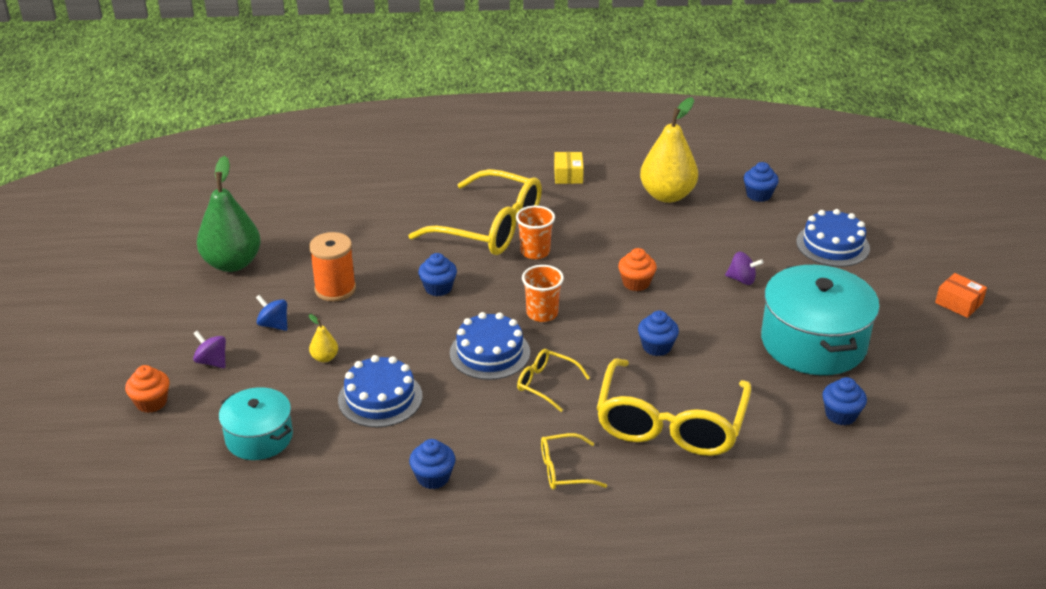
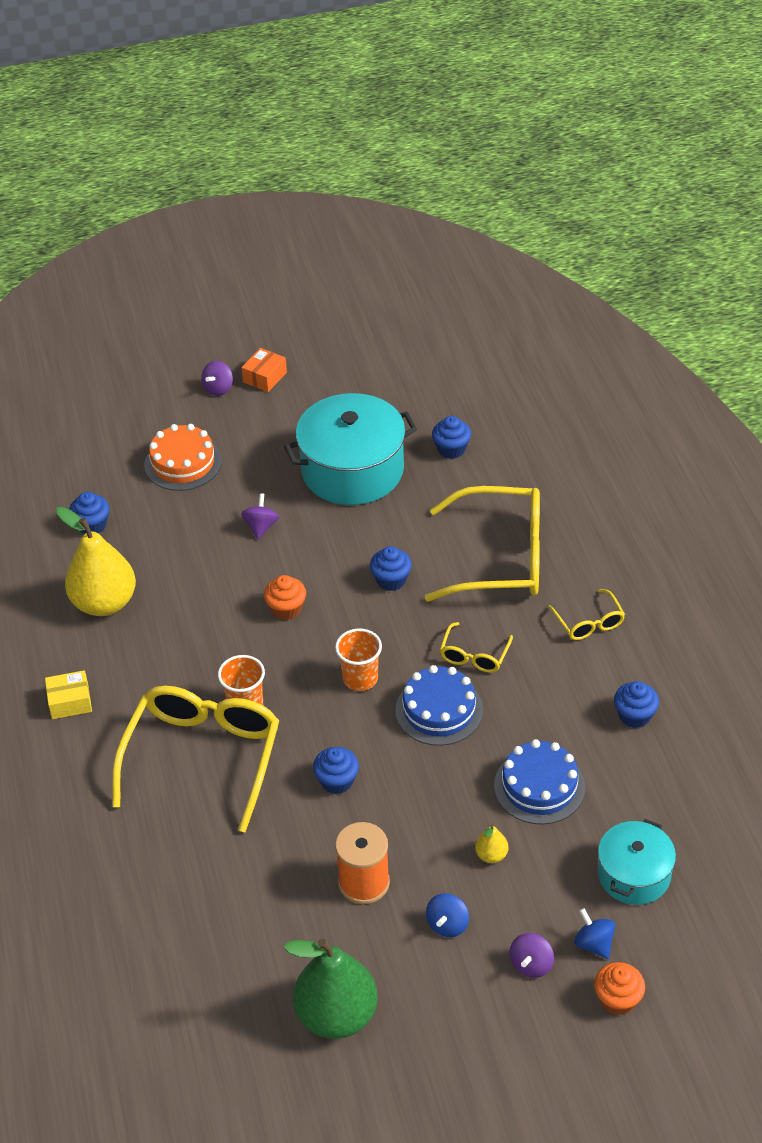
camera: 100 degrees left, 10 degrees up
blue cake [796,209,870,267] -> orange cake [144,424,222,491]
none -> purple spinning top [201,361,233,396]
none -> blue spinning top [574,908,615,959]

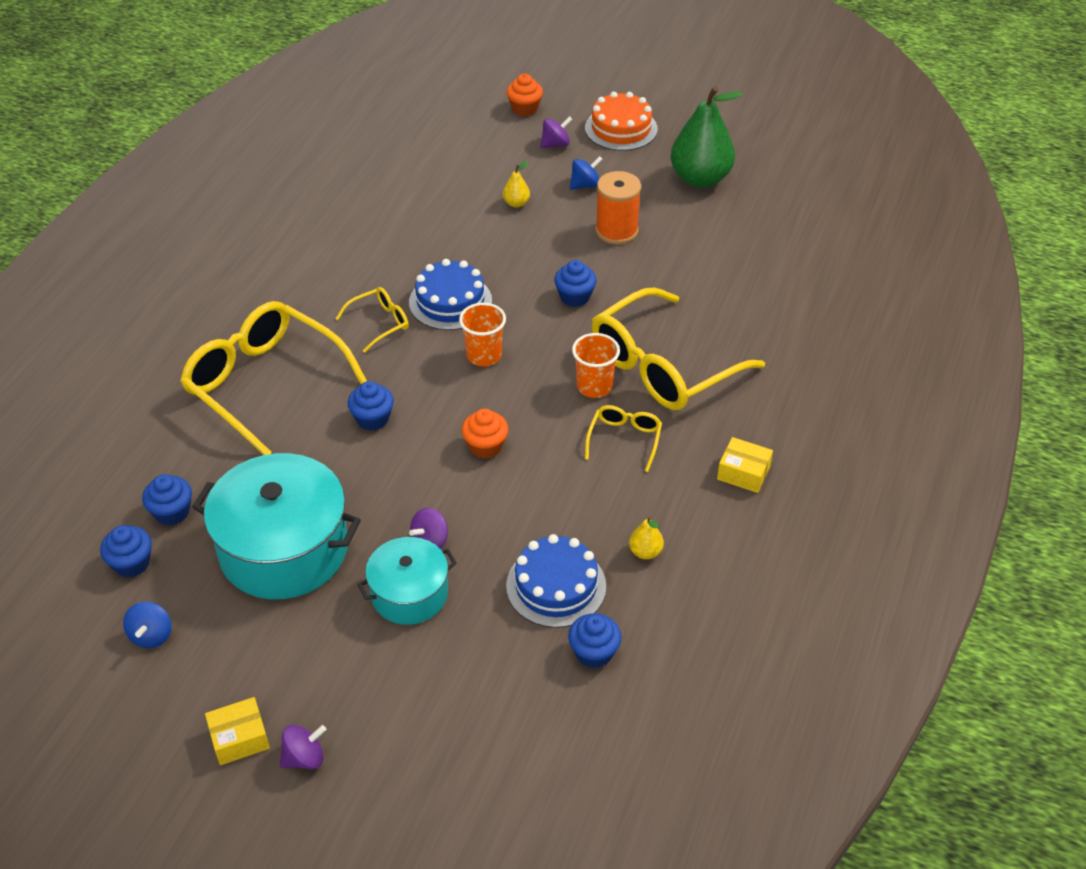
camera: 145 degrees left, 0 degrees up
yellow pear [56,507,136,616] -> yellow pear [629,516,664,559], size x0.42
orange cake [144,424,222,491] -> orange cake moved to [585,91,658,151]
orange box [241,348,287,392] -> yellow box [205,697,270,765]
blue cake [494,739,585,825] -> blue cake moved to [506,534,606,628]
yellow glasses [548,589,625,640] -> yellow glasses moved to [585,405,662,472]
blue spinning top [574,908,615,959] -> blue spinning top moved to [123,602,171,648]
turquoise pot [598,819,676,905] -> turquoise pot moved to [357,537,457,625]
blue cupcake [614,681,659,728] -> blue cupcake moved to [100,525,152,578]

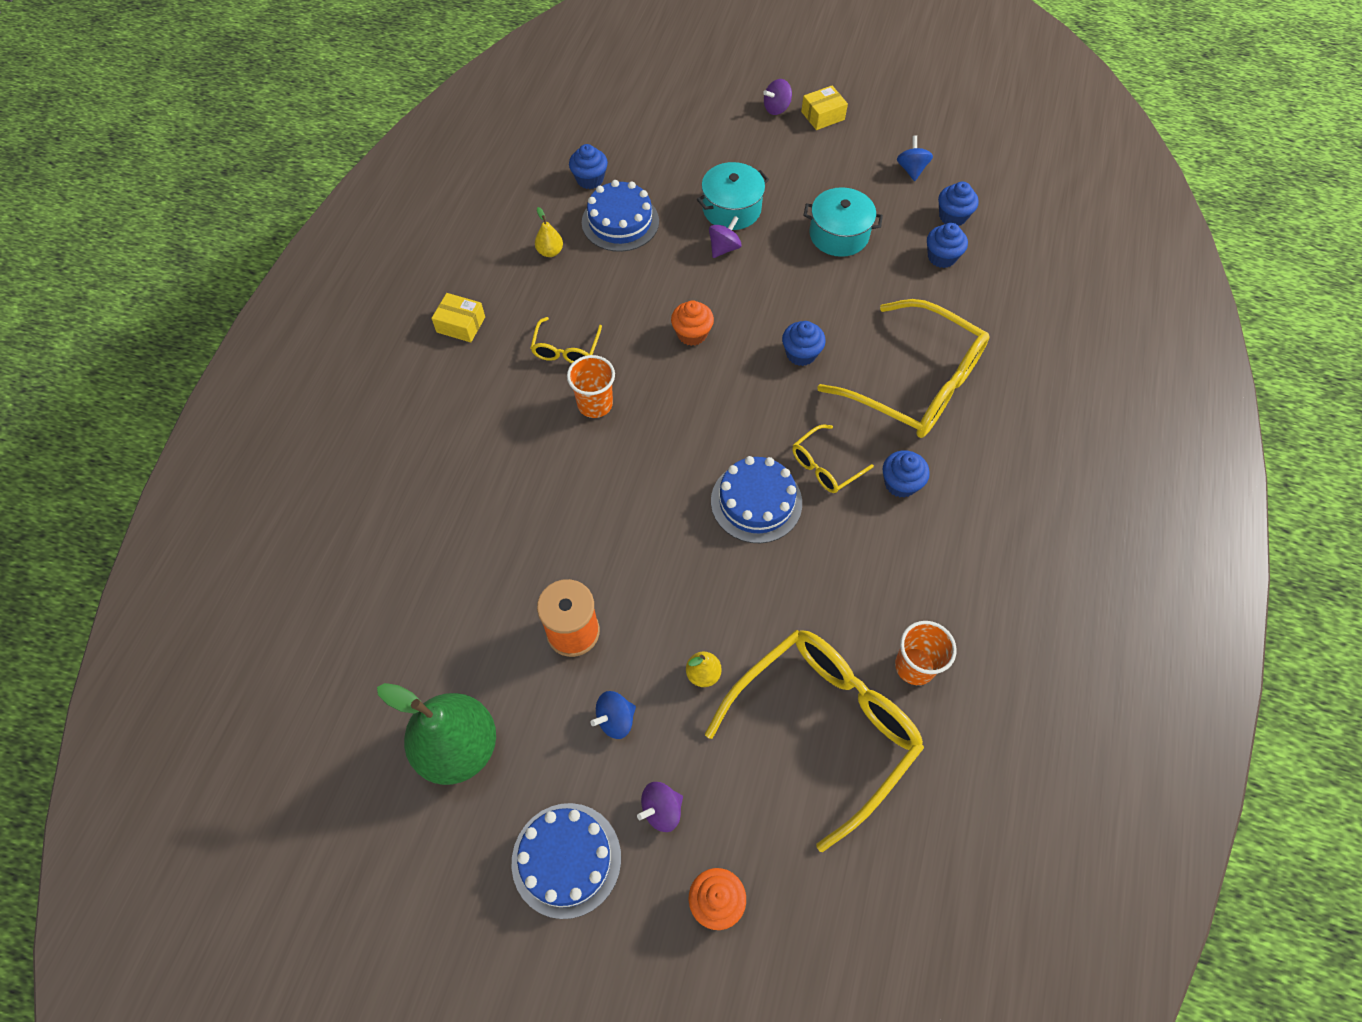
camera: 175 degrees right, 15 degrees up
turquoise pot [192,453,361,599] -> turquoise pot [803,187,883,257], size x0.58
orange cup [459,303,506,366] -> orange cup moved to [895,621,957,685]
blue cupcake [554,260,597,307] -> blue cupcake moved to [882,450,930,498]
orange cake [585,91,658,151] -> blue cake [512,803,621,919]
yellow glasses [592,287,765,410] -> yellow glasses moved to [705,630,924,852]

